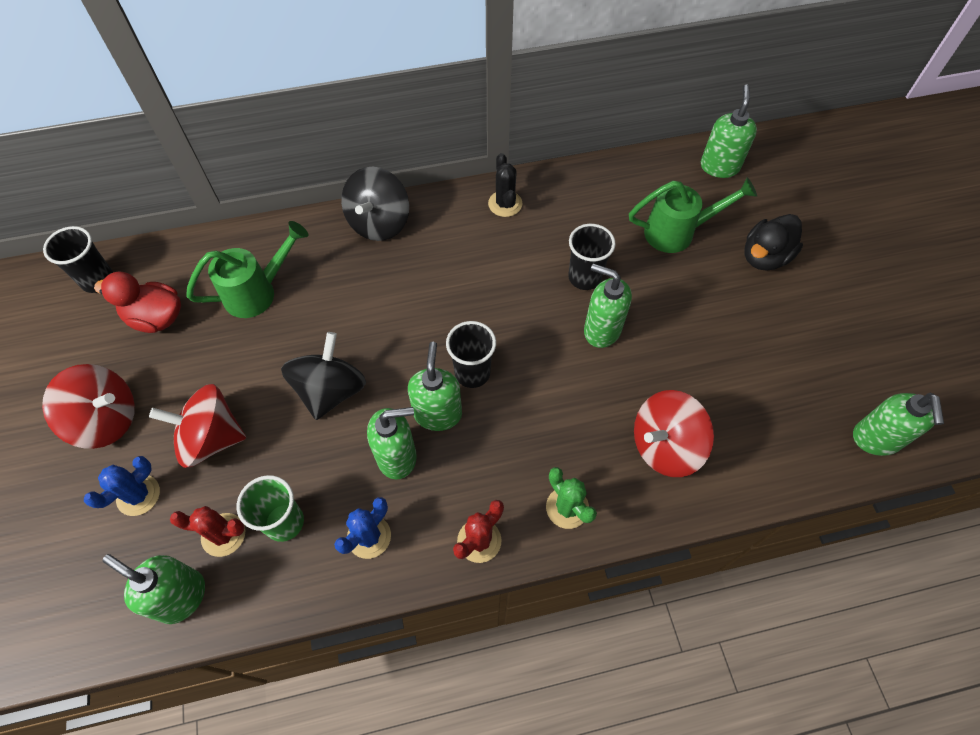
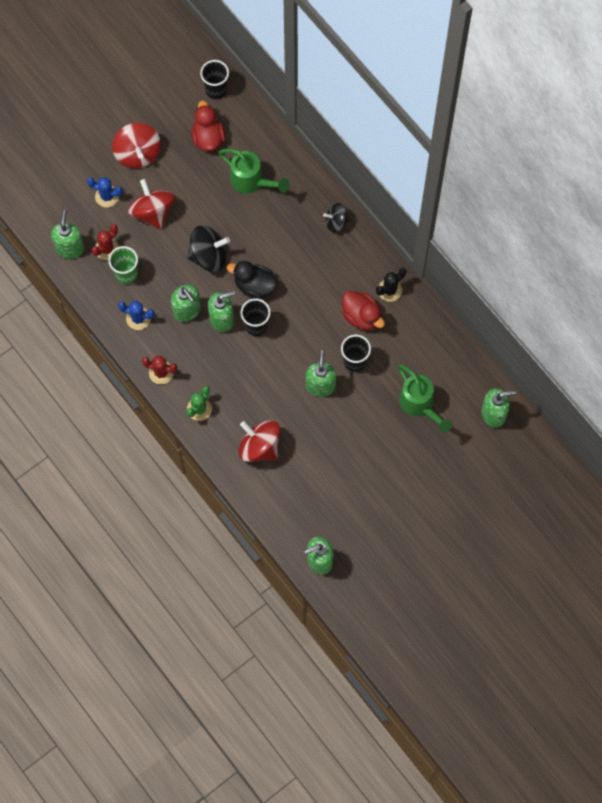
camera: 65 degrees right, 10 degrees up
red cactus [170,506,245,557] -> red cactus turned 60 degrees clockwise [91,224,119,260]
black spinning top [341,167,409,241] -> black spinning top [323,203,349,232], size x0.60
black duck [745,214,803,271] -> black duck moved to [227,261,278,299]
none -> red duck [342,291,385,330]

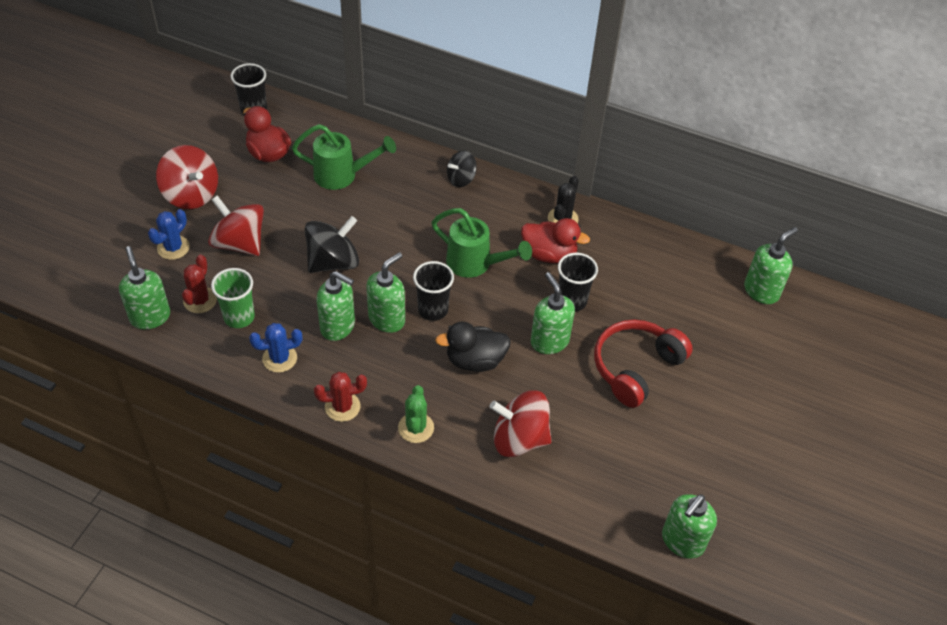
camera: 30 degrees left, 20 degrees down
blue cactus [87,177,123,207] -> blue cactus turned 45 degrees counterclockwise [148,209,190,260]
black duck [227,261,278,299] -> black duck moved to [435,322,511,372]
green watering can [398,364,453,433] -> green watering can moved to [431,208,532,278]
none -> red headphones [594,320,693,408]

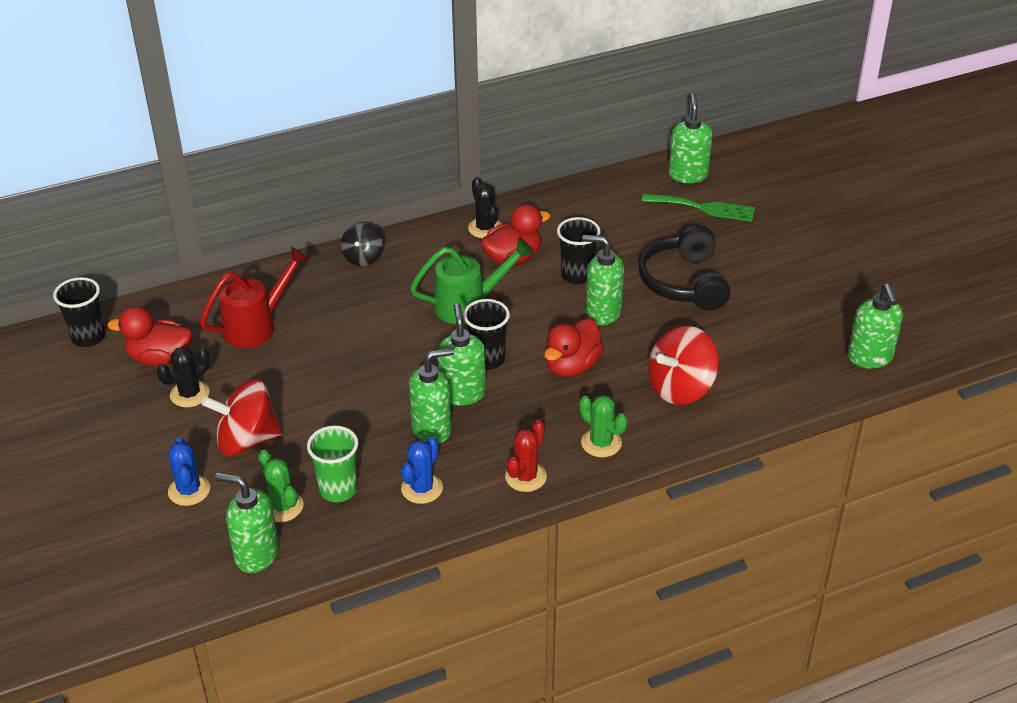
camera: 45 degrees left, 10 degrees down
red spinning top [156,145,218,209] -> none
red cactus [182,255,217,313] -> green cactus [258,450,304,522]
green watering can [292,124,396,190] -> red watering can [200,247,309,348]
black spinning top [305,216,359,273] -> none
black duck [435,322,511,372] -> red duck [544,318,604,377]
red headphones [594,320,693,408] -> black headphones [639,225,730,310]
none -> black cactus [157,347,210,408]
none -> green fork [642,193,755,222]

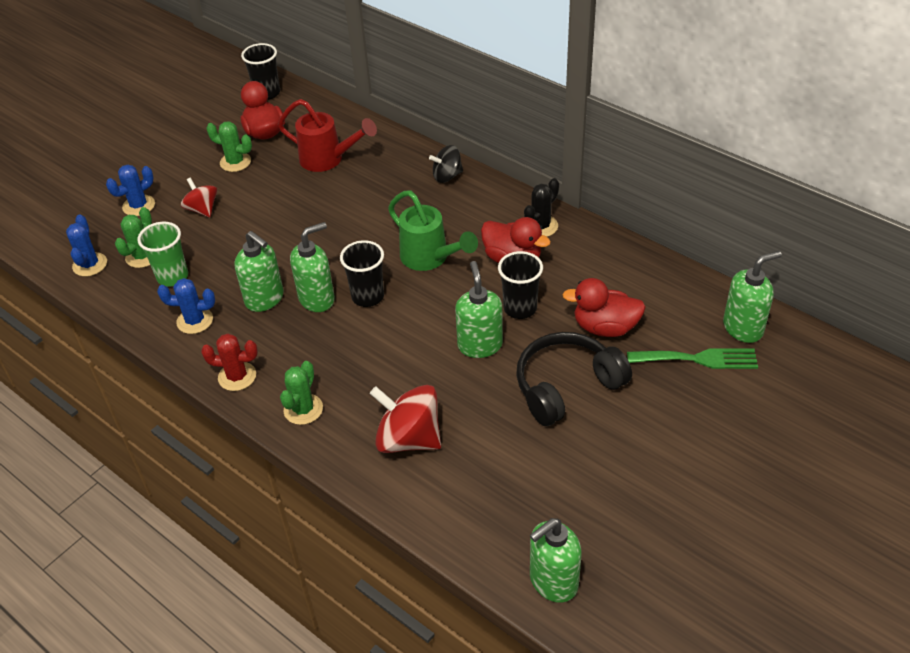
camera: 65 degrees right, 5 degrees up
black cactus [157,347,210,408] -> green cactus [206,121,252,172]
red spinning top [201,378,282,456] -> red spinning top [181,178,217,217], size x0.60
green soap dispenser [215,473,279,573] -> blue cactus [66,214,107,276]
red duck [544,318,604,377] -> red duck moved to [562,278,646,337]
green fork [642,193,755,222] -> green fork turned 75 degrees counterclockwise [627,348,758,369]

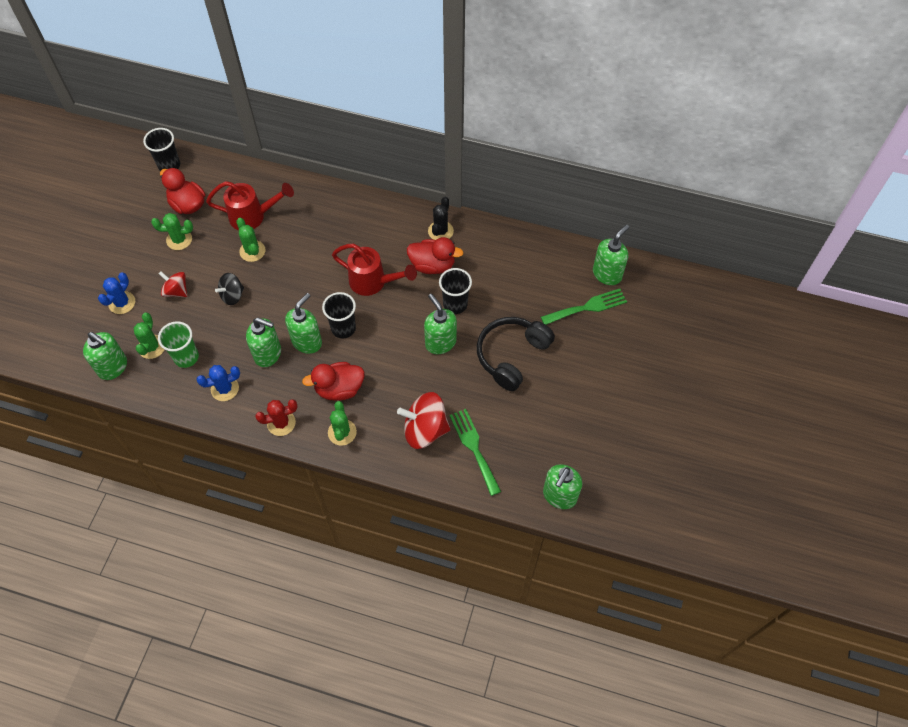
camera: 25 degrees left, 15 degrees up
blue cactus [66,214,107,276] -> green soap dispenser [83,332,127,380]
green watering can [388,190,478,271] -> red watering can [332,244,417,296]
black spinning top [429,145,463,183] -> black spinning top moved to [215,273,244,305]
red duck [562,278,646,337] -> red duck moved to [302,362,365,401]
none -> green cactus [236,218,265,262]
none -> green fork [449,409,501,496]

